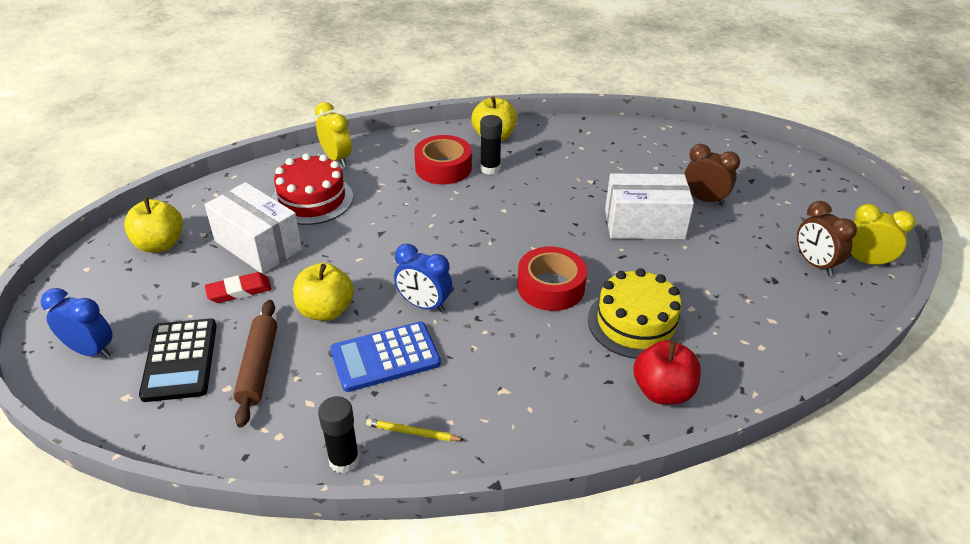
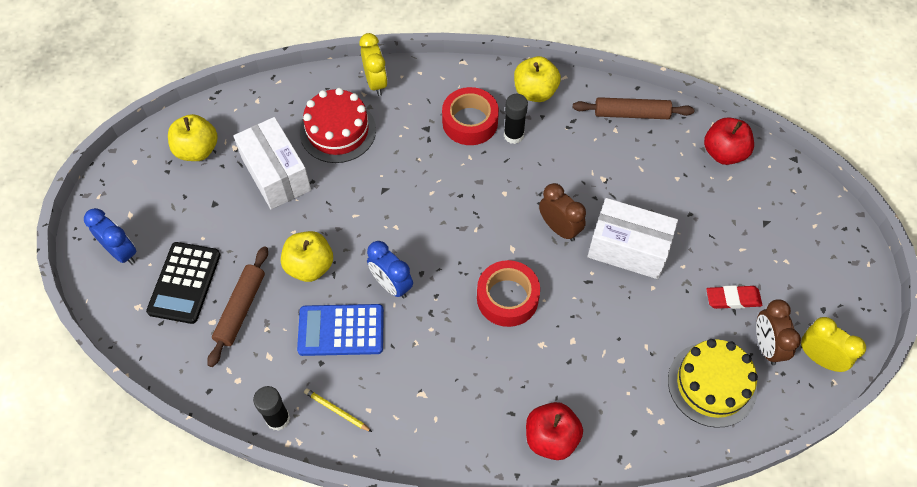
camera: 20 degrees right, 20 degrees up
red eraser [205,272,272,303] -> red eraser moved to [706,285,762,309]
yellow cake [588,268,685,359] -> yellow cake moved to [668,339,758,428]
brown clock [684,144,740,206] -> brown clock moved to [539,183,586,241]
none -> brown rolling pin [573,97,694,119]
none -> red apple [704,117,754,165]

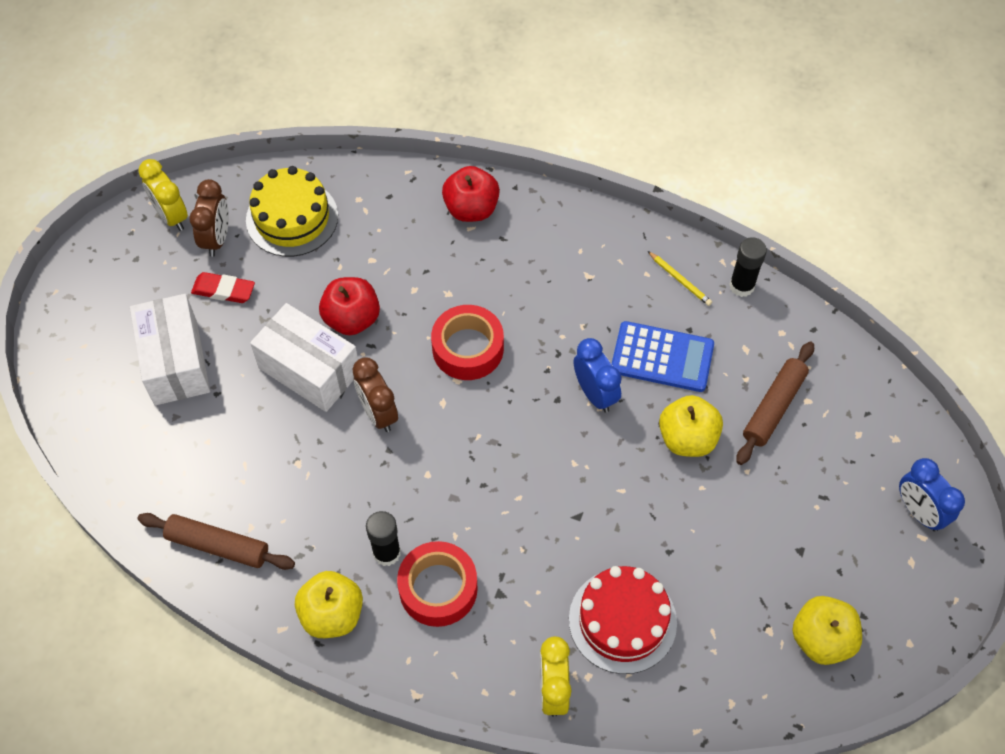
camera: 165 degrees left, 0 degrees up
black calculator [146,242,221,324] -> none
white box [233,117,311,209] -> white box moved to [130,294,210,405]
red apple [704,117,754,165] -> red apple moved to [319,277,380,335]

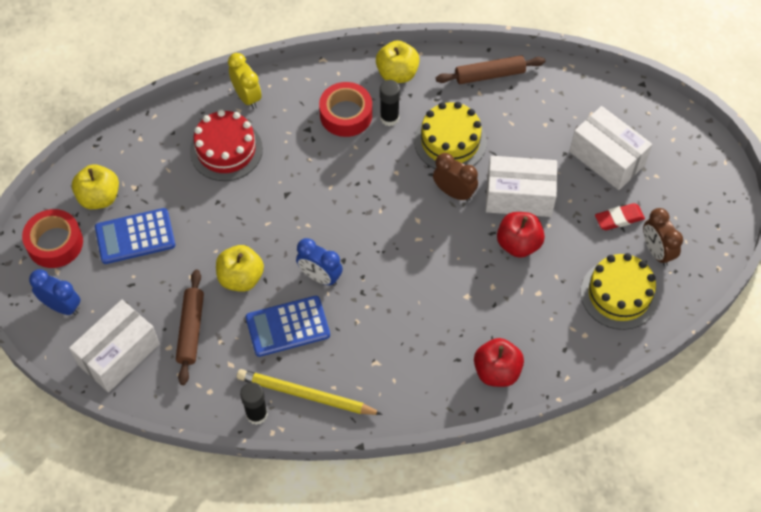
camera: 150 degrees right, 0 degrees up
yellow clock [138,159,188,231] -> none
red tape [431,305,504,380] -> red tape moved to [22,209,83,268]
yellow pencil [648,251,712,306] -> yellow pencil [237,369,383,415], size x2.06
none -> white box [69,300,160,392]
none -> blue calculator [95,208,175,264]
none -> yellow cake [414,102,487,169]

